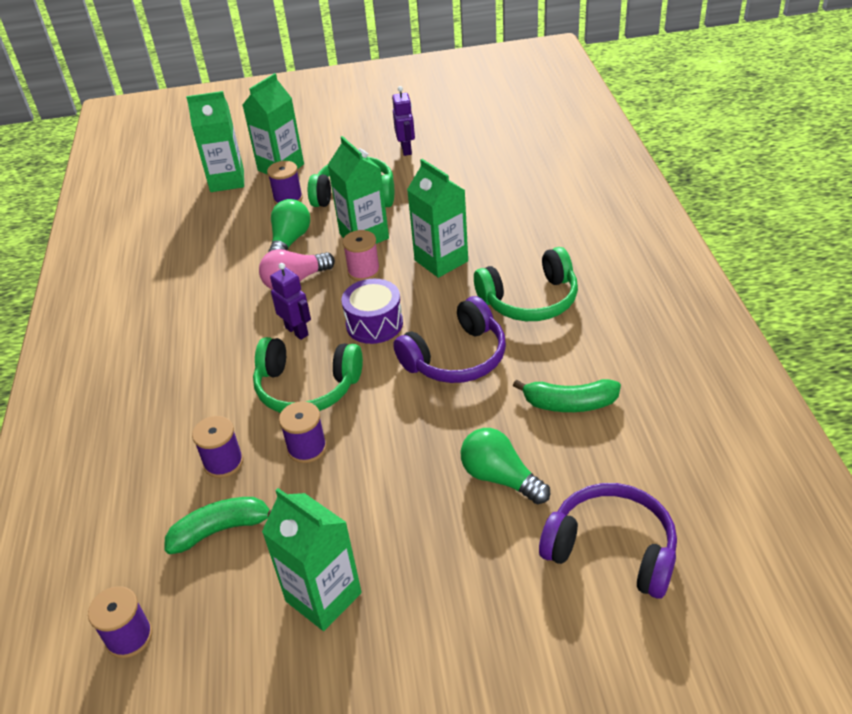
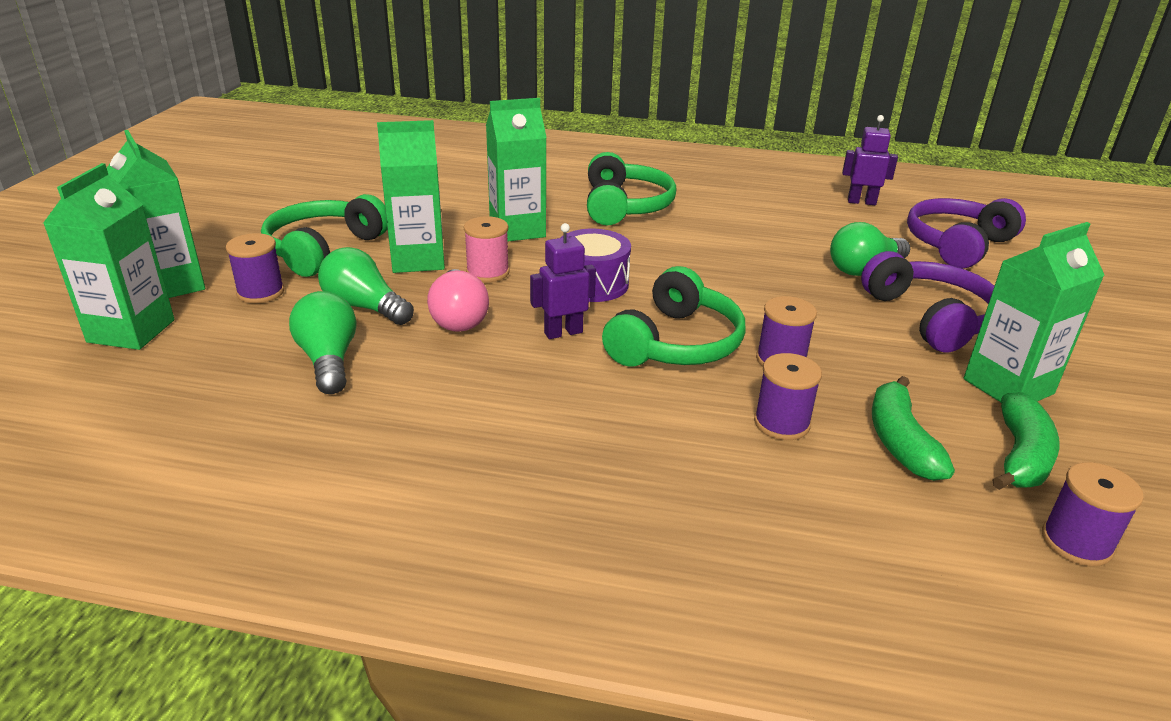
camera: 75 degrees left, 10 degrees down
purple robot [392,86,415,156] -> purple robot moved to [842,115,898,205]
purple headphones [393,296,506,383] -> purple headphones moved to [861,251,994,353]
green banana [513,379,621,412] -> green banana moved to [992,392,1059,490]
none -> green light bulb [289,291,356,394]

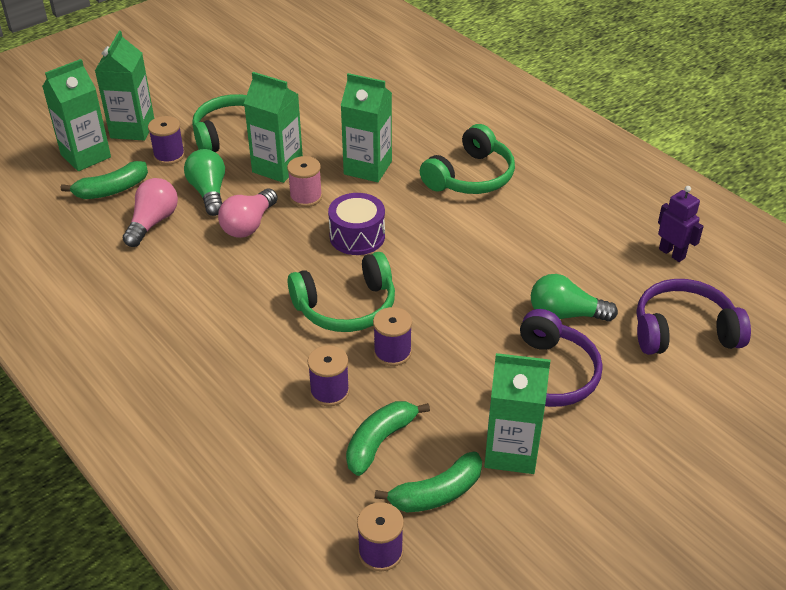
camera: 40 degrees right, 10 degrees up
green light bulb [289,291,356,394] -> pink light bulb [123,178,178,247]
purple robot [530,223,596,339] -> none
none -> green banana [61,161,148,199]

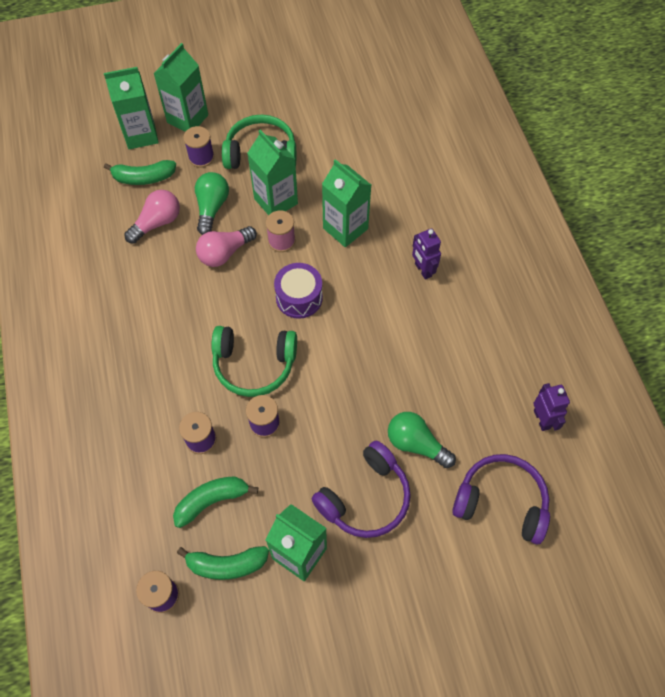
camera: 25 degrees right, 20 degrees up
green headphones [420,124,515,194] -> purple robot [412,228,441,280]

